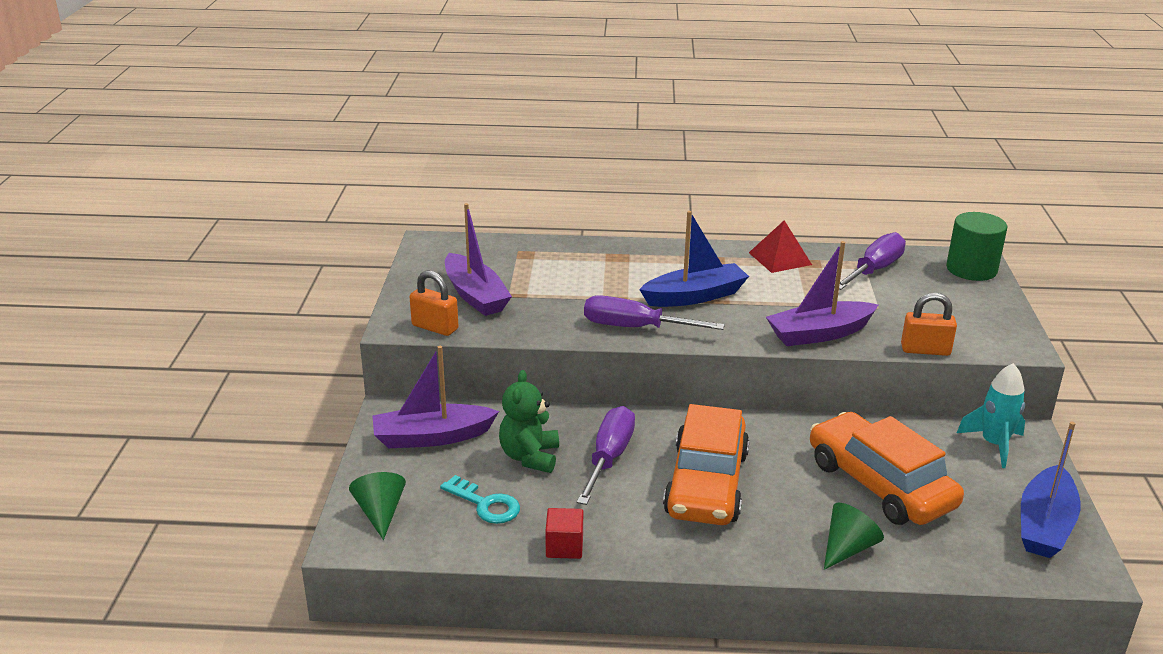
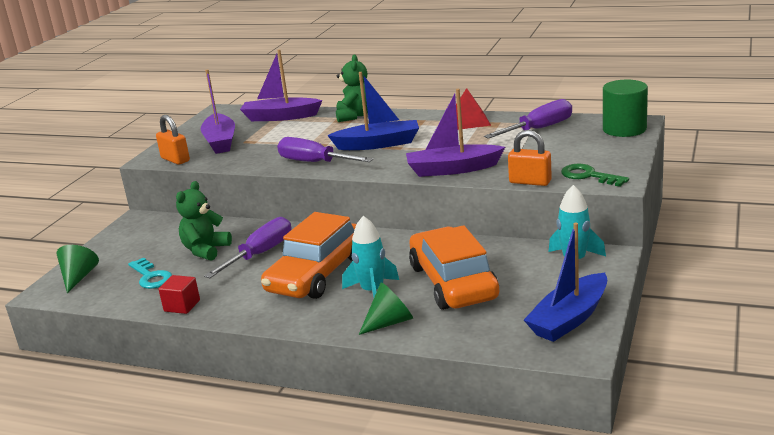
camera: 20 degrees right, 5 degrees down
purple boat [372,346,499,448] -> purple boat moved to [240,49,323,121]
none -> green teddy bear [336,55,368,122]
none -> turquoise rocket [342,216,399,297]
none -> green key [561,164,629,187]

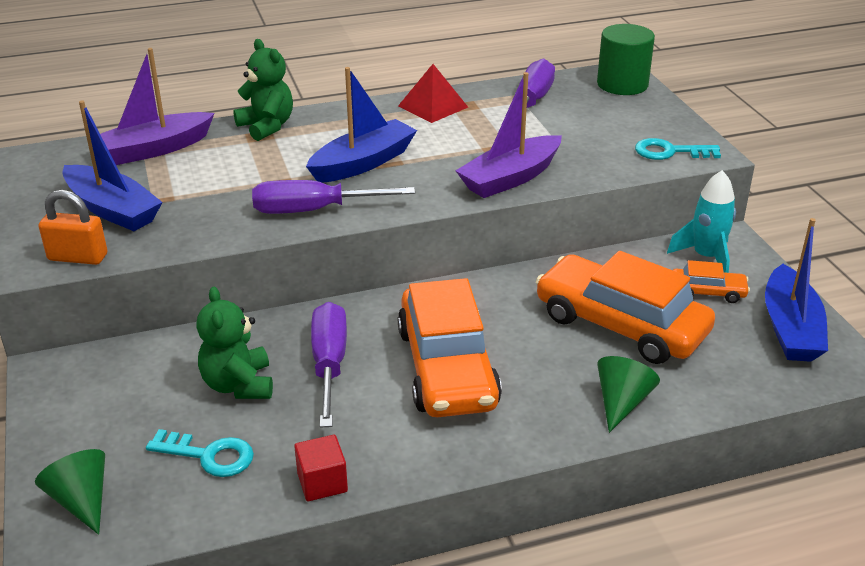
camera: 40 degrees left, 10 degrees up
purple boat [201,69,235,154] -> blue boat [62,101,163,231]
turquoise rocket [342,216,399,297] -> none
orange padlock [508,130,552,186] -> none
green key [561,164,629,187] -> turquoise key [635,138,721,160]
none -> orange car [673,260,750,303]

